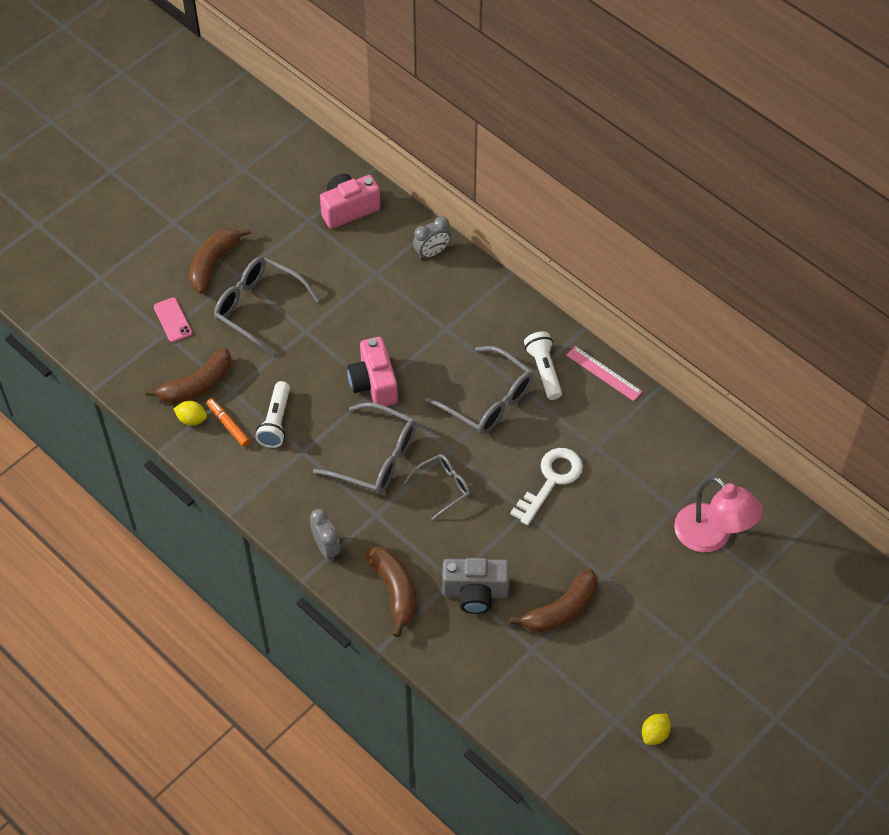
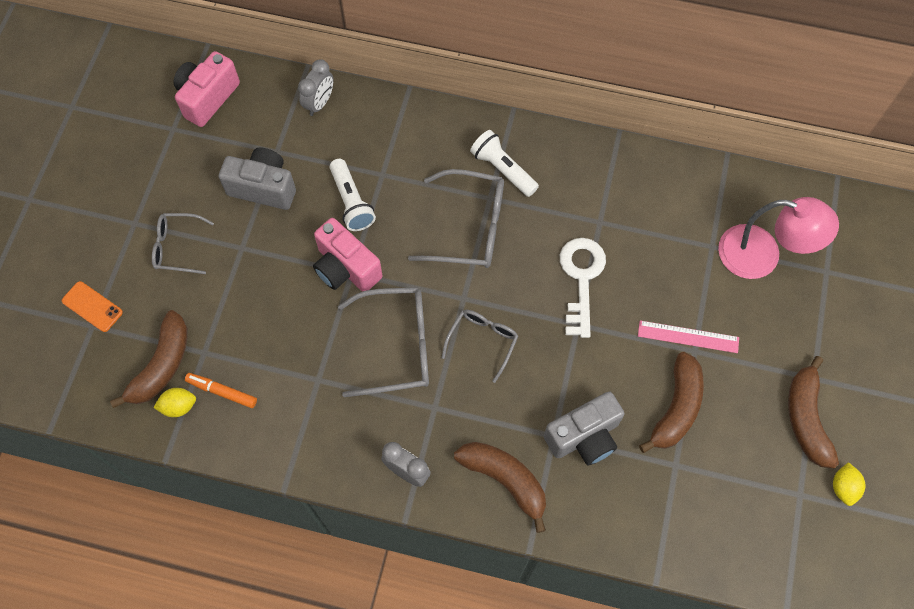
camera: 30 degrees left, 10 degrees up
pink phone [154,297,192,342] -> orange phone [62,281,123,332]
brown banana [189,227,251,294] -> brown banana moved to [788,356,839,468]
grey glasses [214,257,320,356] -> grey glasses [152,213,214,274], size x0.61
white flashlight [255,381,290,448] -> white flashlight moved to [330,159,376,231]
pink ruler [566,346,643,401] -> pink ruler moved to [638,321,739,353]
none -> grey camera [219,148,296,210]

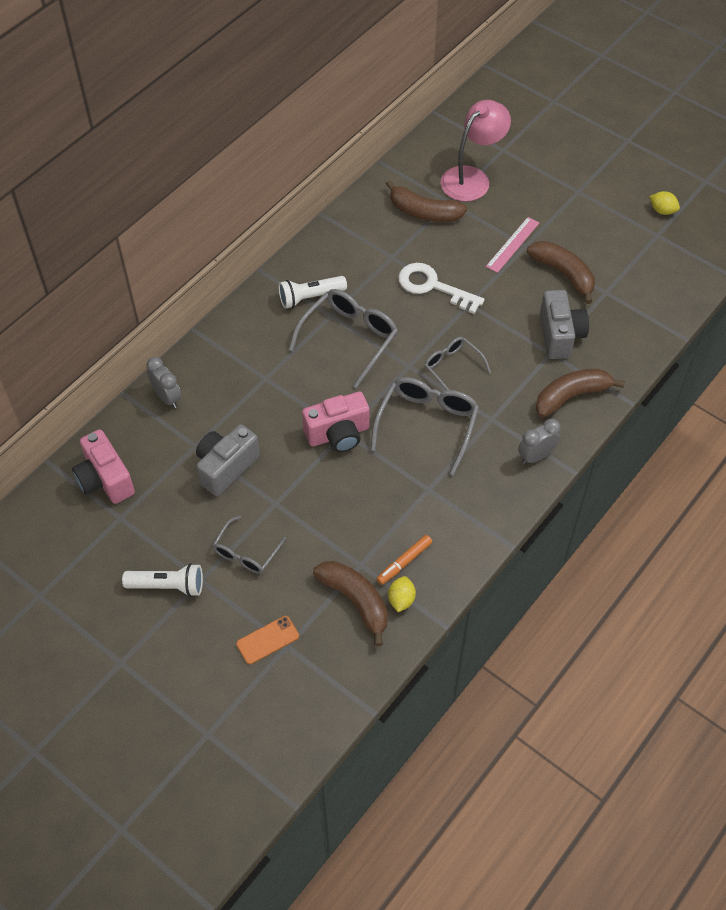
camera: 65 degrees left, 10 degrees down
white flashlight [330,159,376,231] -> white flashlight moved to [122,563,203,597]
brown banana [788,356,839,468] -> brown banana moved to [386,180,467,222]

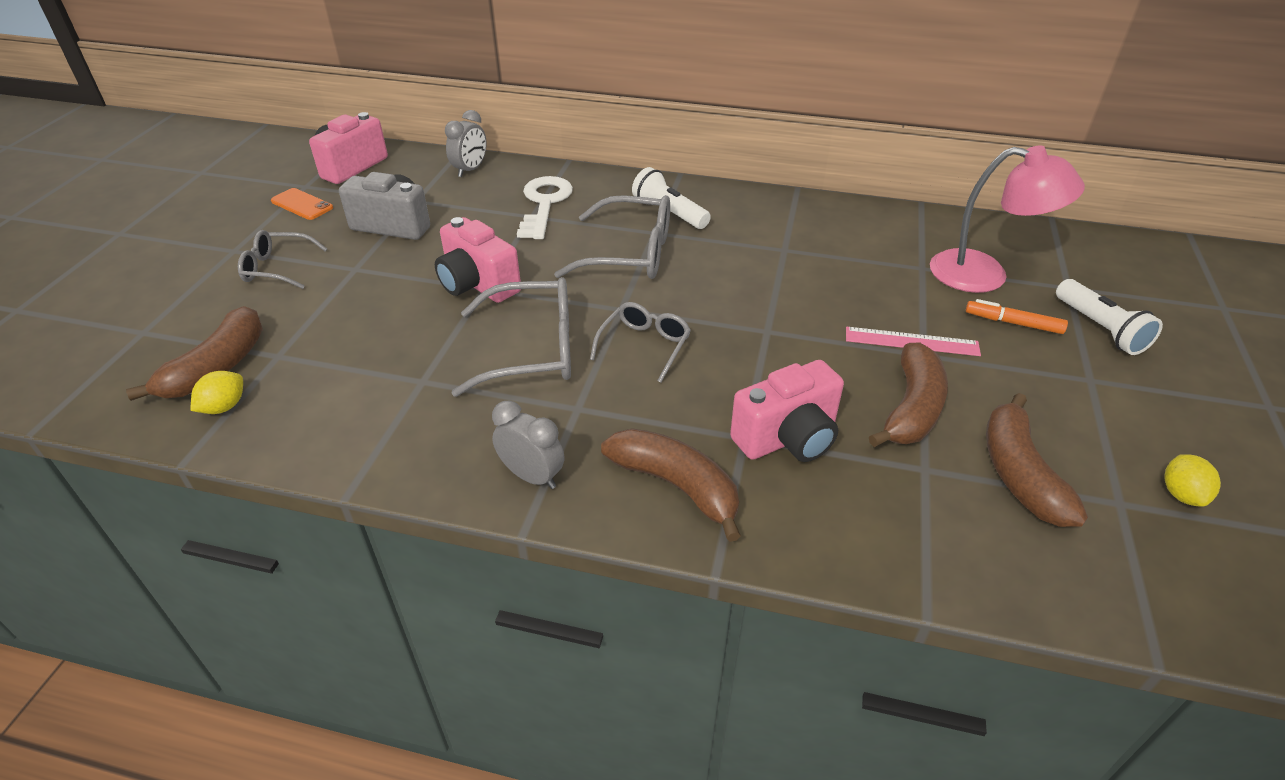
camera: 65 degrees right, 15 degrees down
white flashlight [122,563,203,597] -> white flashlight moved to [1056,279,1163,355]
orange phone [236,616,299,664] -> orange phone moved to [271,188,333,220]
orange marker [377,535,432,585] -> orange marker moved to [966,299,1068,334]
brown banana [386,180,467,222] -> brown banana moved to [986,393,1088,527]
yellow lemon [388,576,416,612] -> yellow lemon turned 45 degrees counterclockwise [191,371,243,414]
white key [398,263,484,314] -> white key moved to [517,176,573,239]
grey camera [540,290,589,359] -> pink camera [730,360,844,462]

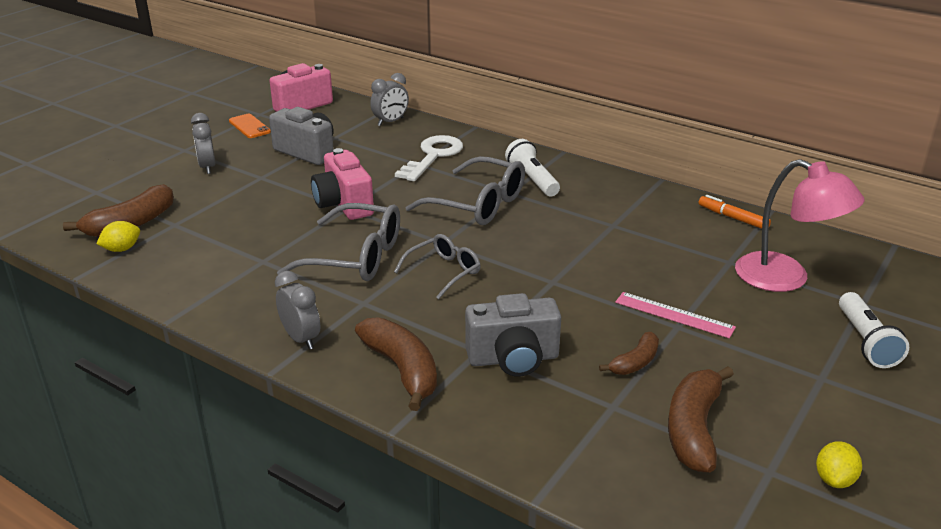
camera: 20 degrees right, 10 degrees down
grey glasses [238,230,327,289] -> grey clock [191,113,216,174]
pink camera [730,360,844,462] -> grey camera [465,293,561,377]
brown banana [869,343,948,447] -> brown banana [599,332,659,375], size x0.58
orange marker [966,299,1068,334] -> orange marker moved to [699,195,771,229]

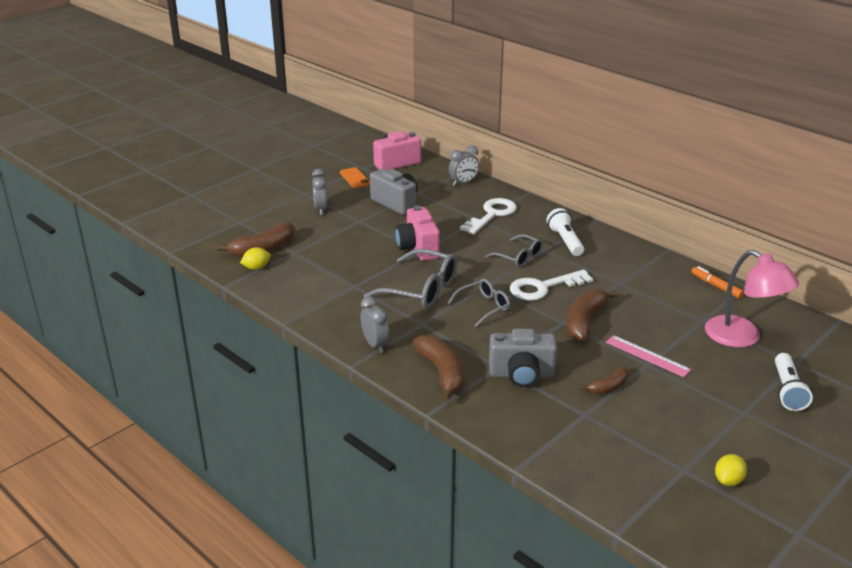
camera: 10 degrees right, 0 degrees up
grey glasses [405,156,525,225] -> grey glasses [485,234,543,267], size x0.61
brown banana [668,366,734,473] -> brown banana moved to [567,289,618,341]
none -> white key [510,270,593,301]

